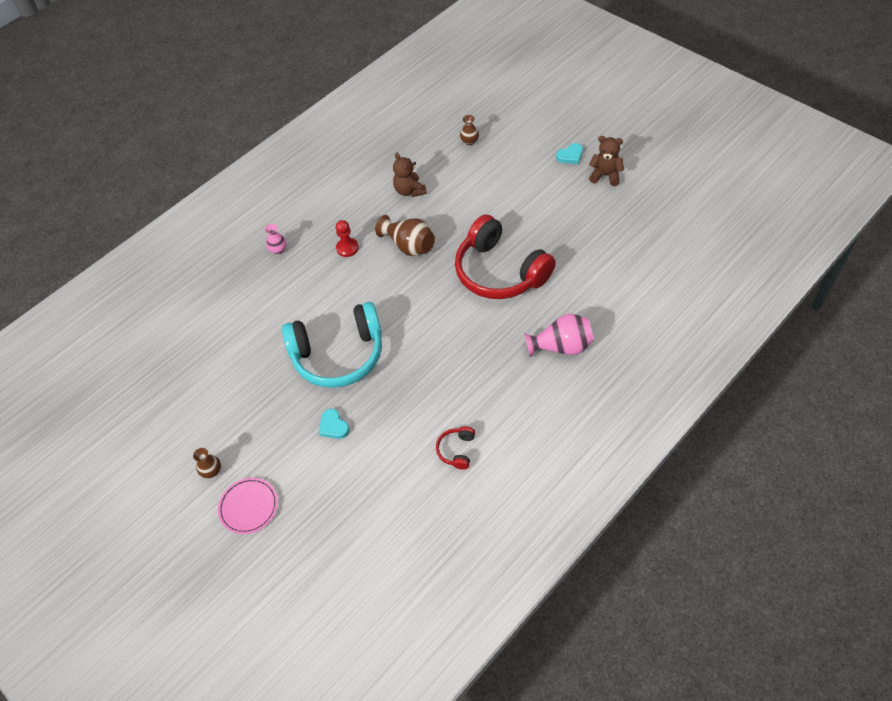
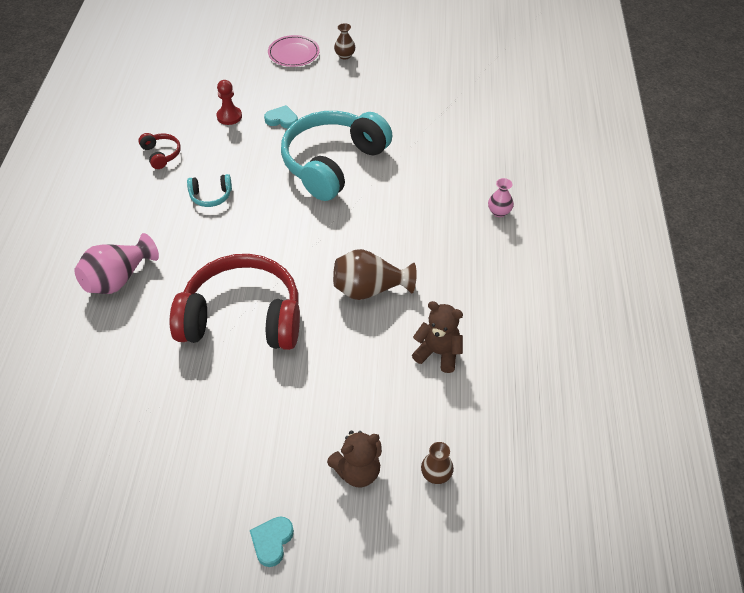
camera: 135 degrees right, 5 degrees down
red pawn [336,220,359,257] -> red pawn moved to [217,80,242,125]
brown teddy bear [589,136,624,186] -> brown teddy bear moved to [327,431,382,487]
none -> turquoise headphones [187,174,232,207]

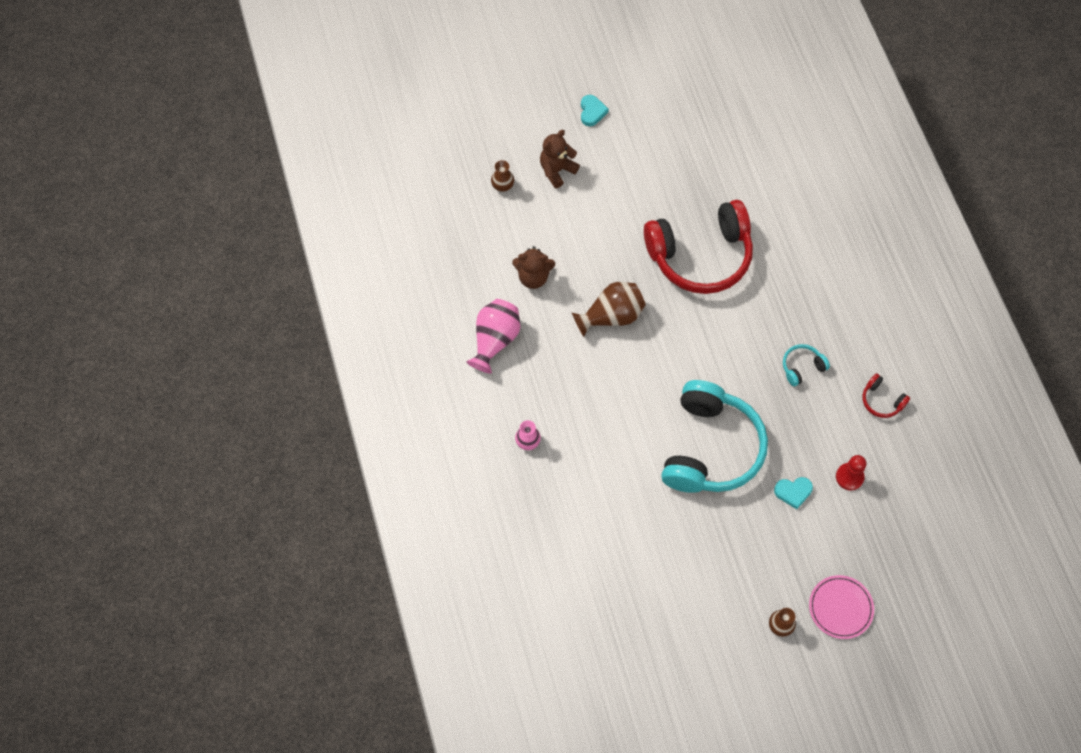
camera: 160 degrees right, 15 degrees up
pink vase [74,233,159,294] -> pink vase moved to [466,299,521,374]

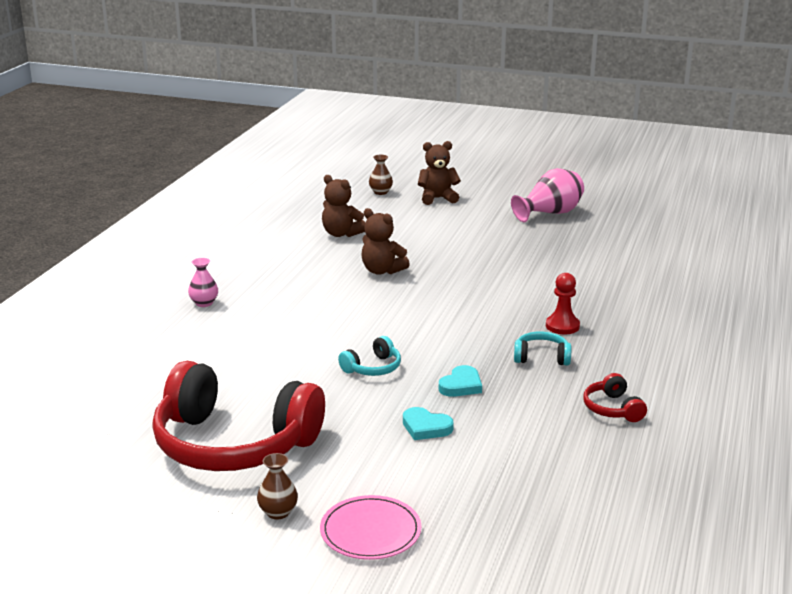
camera: 35 degrees right, 40 degrees down
pink vase [466,299,521,374] -> pink vase moved to [511,168,584,222]
brown vase [572,282,646,337] -> brown teddy bear [361,208,410,275]
turquoise heart [581,95,609,126] -> turquoise heart moved to [439,365,482,397]
red headphones [644,200,753,294] -> red headphones moved to [152,361,325,471]
turquoise headphones [661,380,768,493] -> turquoise headphones [338,336,401,376], size x0.40
red pawn [836,455,866,490] -> red pawn moved to [546,273,580,334]

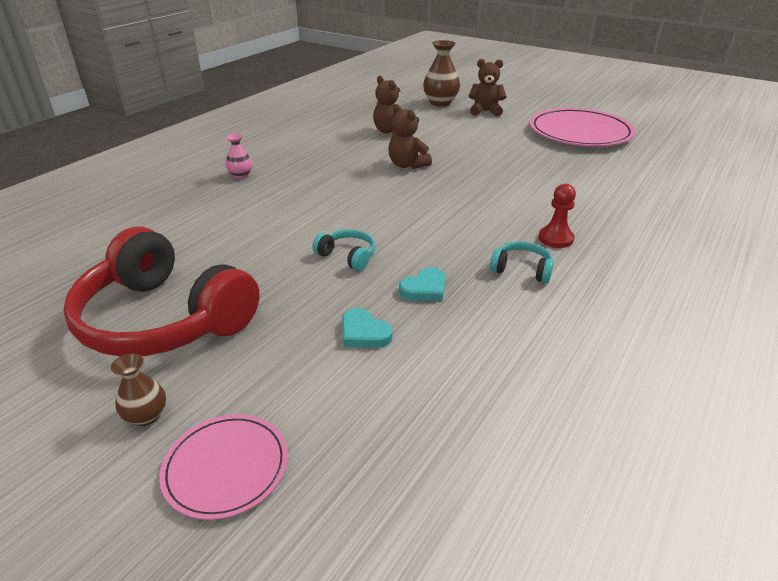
camera: 15 degrees right, 10 degrees up
turquoise headphones [338,336,401,376] -> turquoise headphones turned 120 degrees counterclockwise [312,230,375,271]
brown vase [369,155,393,195] -> brown vase [423,40,460,106], size x1.82
pink vase [511,168,584,222] -> pink plate [529,108,636,147]
red headphones [583,373,647,422] -> none

